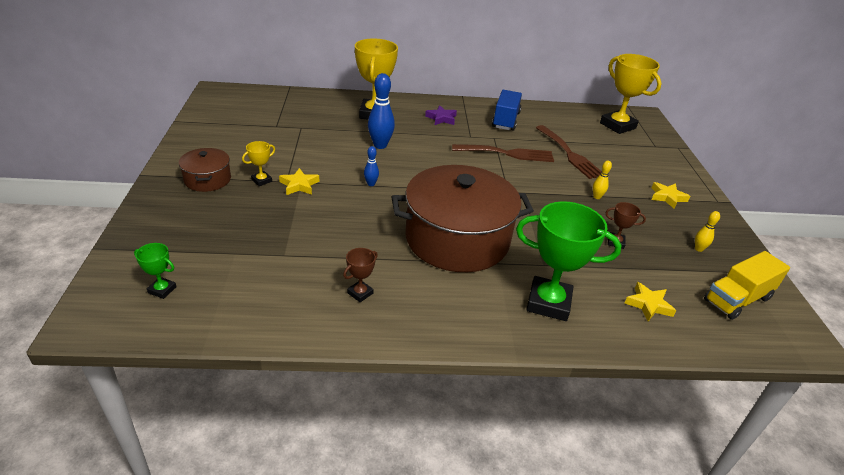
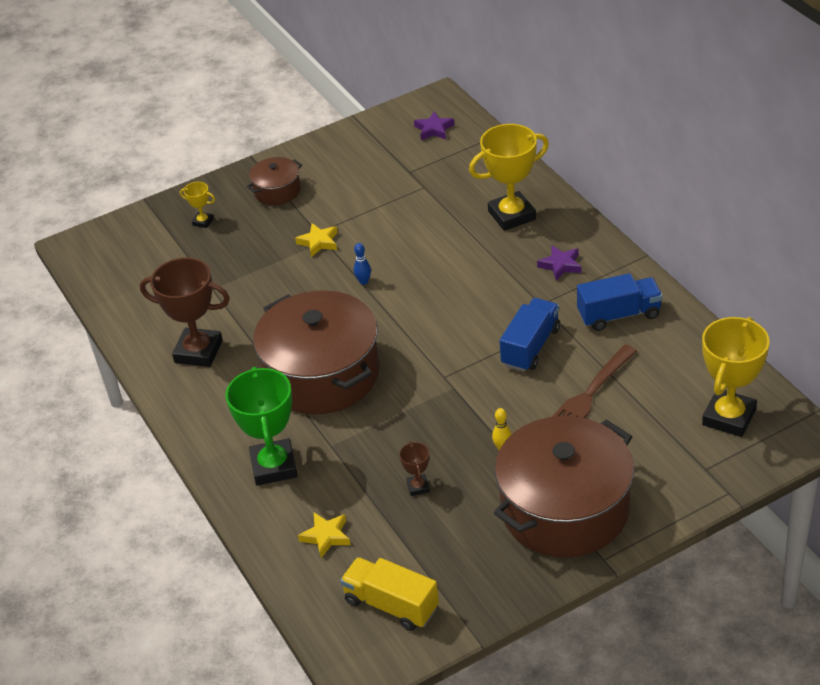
camera: 70 degrees right, 5 degrees up
green trophy [134,243,176,299] -> none
yellow trophy [242,141,275,186] -> yellow trophy moved to [180,182,215,228]
brown trophy [343,248,378,302] -> brown trophy [140,258,230,367], size x2.18
blue bowling pin [368,73,395,149] -> none
brown fork [452,144,554,162] -> blue truck [500,298,560,372]
yellow star [652,182,690,209] -> brown pot [494,416,634,557]
yellow bowling pin [695,211,720,252] -> none
none -> purple star [414,111,454,140]

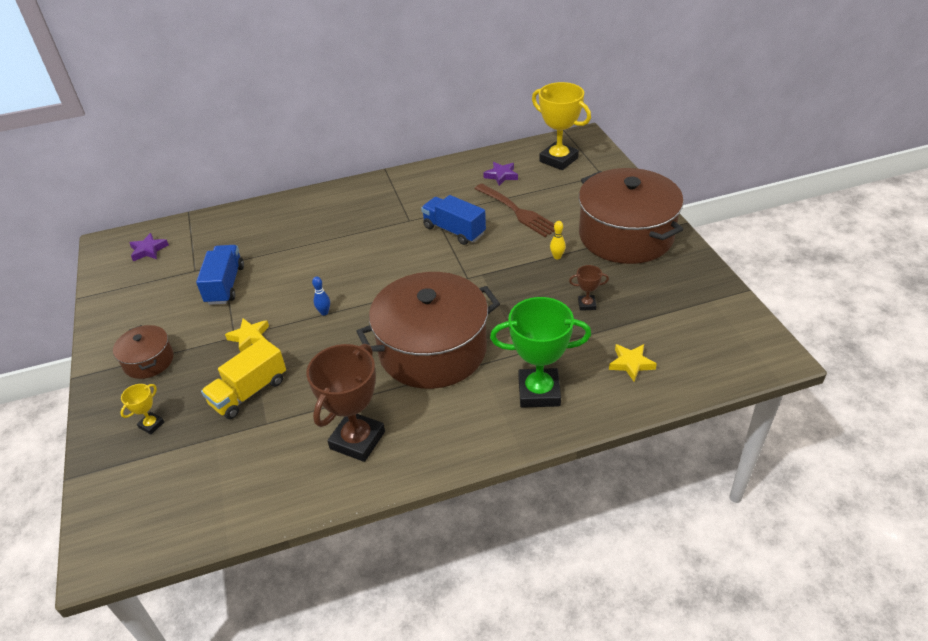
camera: 80 degrees left, 0 degrees up
yellow truck [340,557,439,631] -> yellow truck moved to [201,338,286,419]
yellow trophy [469,124,549,231] -> none
purple star [537,245,582,280] -> purple star moved to [483,162,518,186]
blue truck [577,273,663,331] -> blue truck moved to [196,245,244,305]

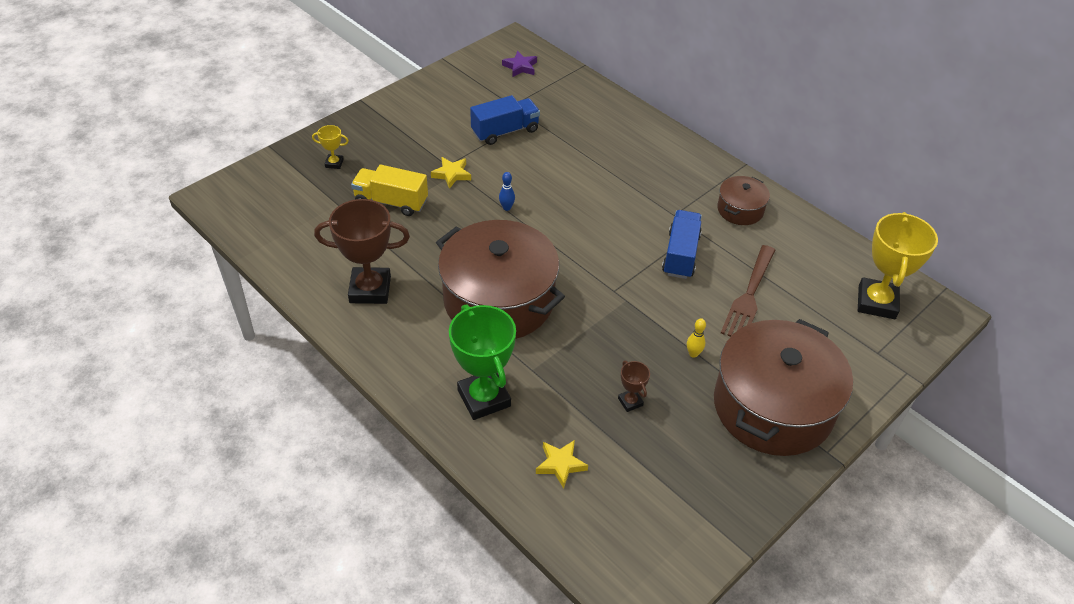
camera: 60 degrees right, 5 degrees up
brown pot [113,325,174,379] -> brown pot moved to [717,176,770,225]
purple star [483,162,518,186] -> none

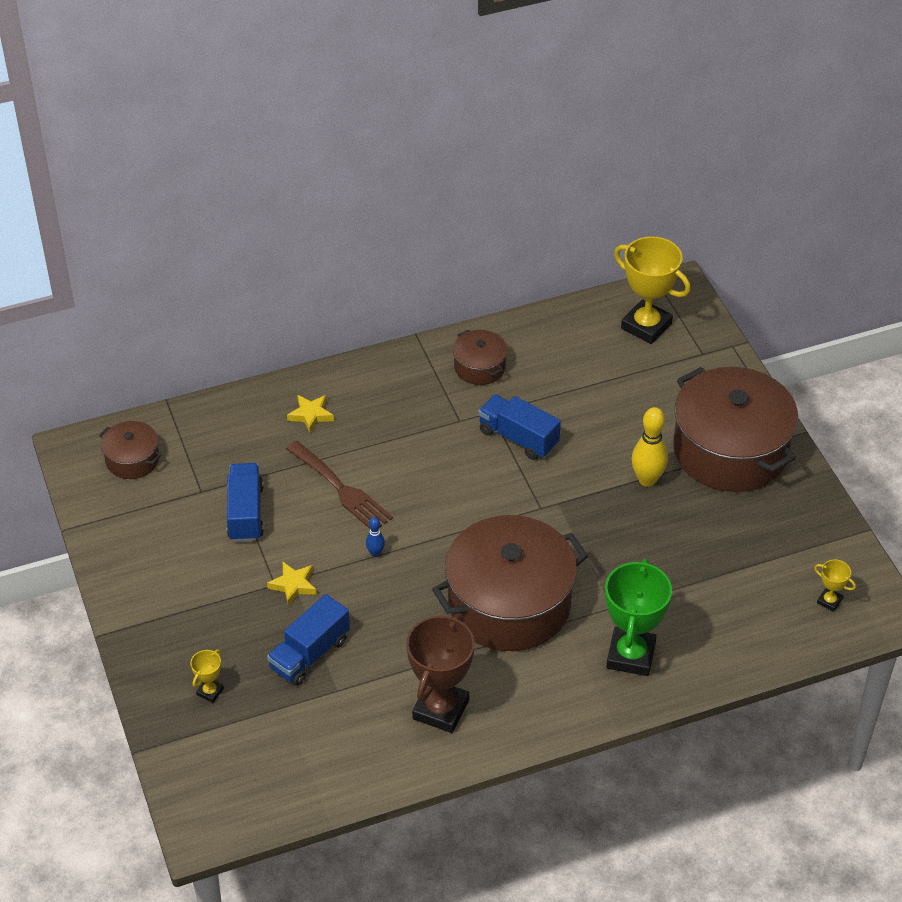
camera: 65 degrees left, 0 degrees up
yellow truck [351,165,428,216] -> blue truck [267,594,350,686]
green trophy [449,304,516,420] -> green trophy turned 75 degrees counterclockwise [605,559,672,676]
purple star [502,51,537,77] -> brown pot [99,421,161,479]
yellow star [536,440,588,489] -> yellow star moved to [287,395,334,433]
brown trophy [618,361,650,412] -> none
yellow bowling pin [687,318,706,358] -> yellow bowling pin [631,407,668,487], size x1.94
brown fork [721,245,775,337] -> brown fork moved to [286,441,393,529]
none -> yellow trophy [814,559,856,612]

